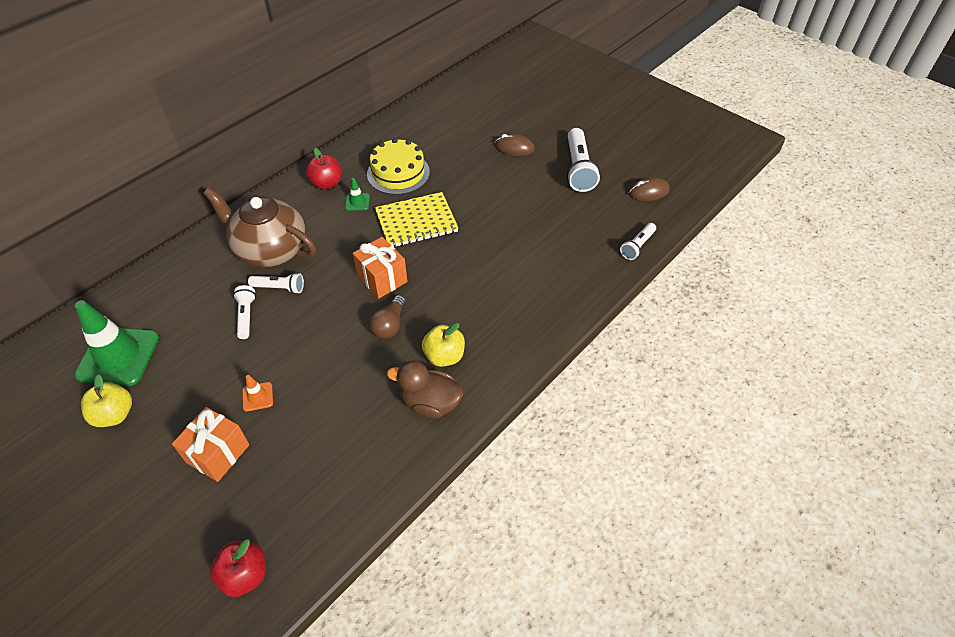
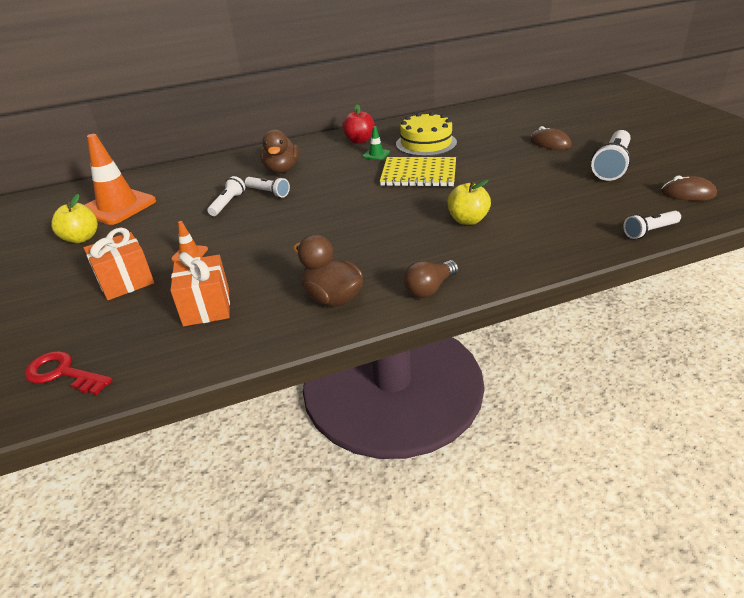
camera: 30 degrees right, 15 degrees down
green traffic cone [74,300,159,386] -> orange traffic cone [85,134,156,225]
brown teapot [203,187,316,267] -> brown duck [260,129,299,173]
red apple [210,540,266,597] -> red key [25,351,113,395]
orange gift [353,237,408,299] -> orange gift moved to [170,252,230,326]
brown light bulb [369,295,406,339] -> brown light bulb moved to [403,260,458,298]
yellow apple [422,323,465,367] -> yellow apple moved to [448,180,491,225]

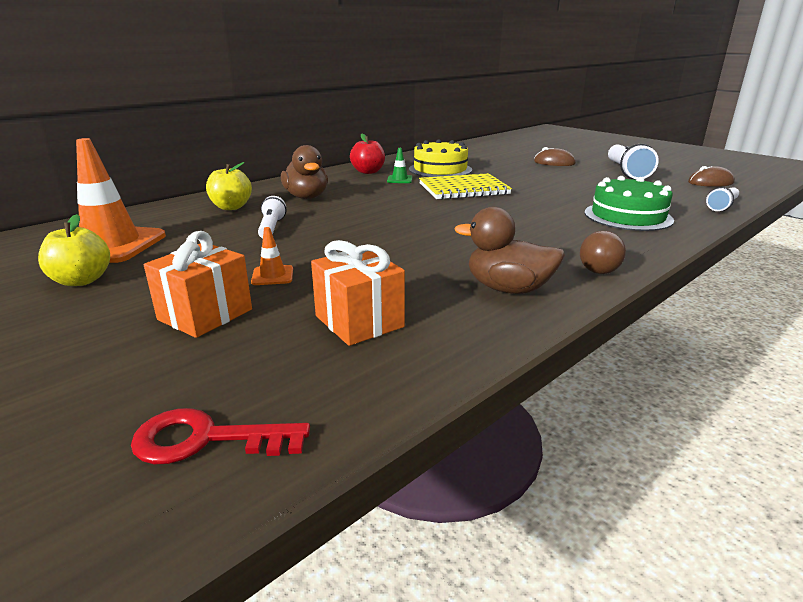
camera: 25 degrees left, 10 degrees down
white flashlight [245,177,290,198] -> none
yellow apple [448,180,491,225] -> yellow apple moved to [206,162,252,210]
none -> green cake [585,176,674,231]

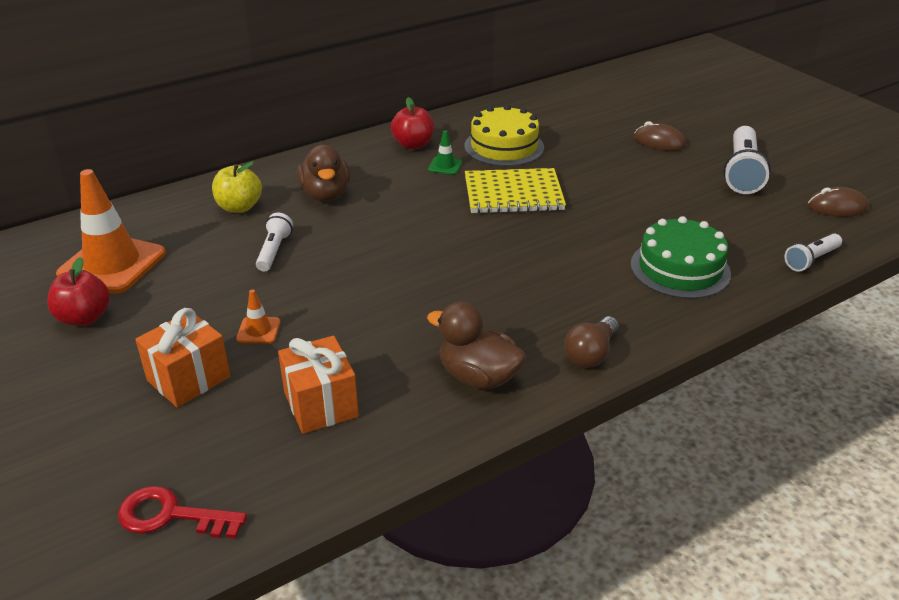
camera: 10 degrees right, 10 degrees up
yellow apple [38,214,110,286] -> red apple [47,257,110,326]

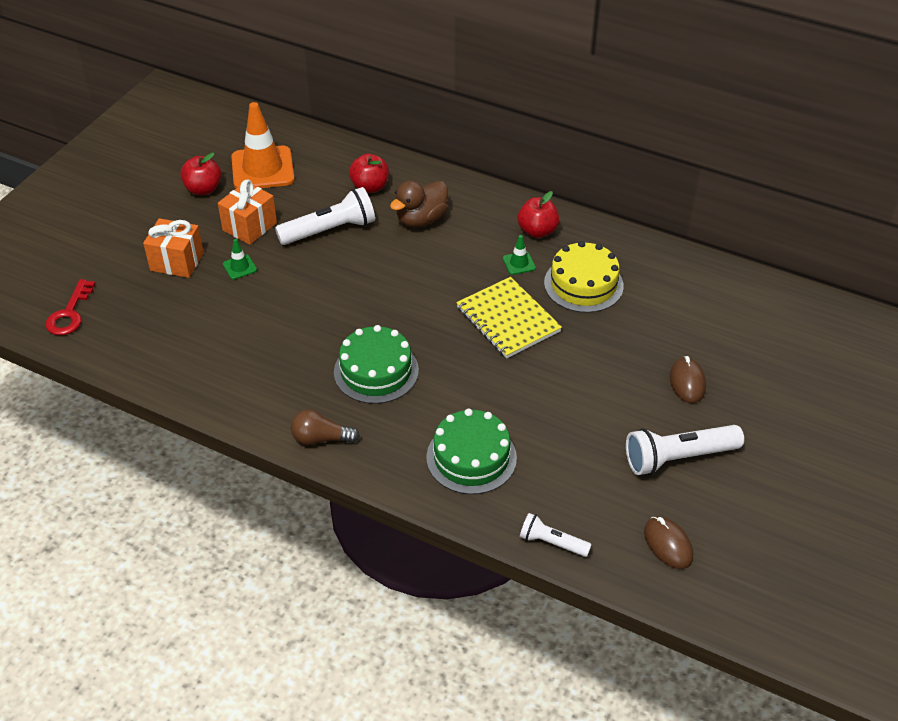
camera: 60 degrees right, 10 degrees up
red key [118,486,247,538] -> red key turned 150 degrees counterclockwise [46,279,95,335]
yellow apple [212,161,262,213] -> red apple [349,154,389,193]
orange traffic cone [236,289,280,344] -> green traffic cone [223,239,257,279]
white flashlight [256,213,293,272] -> white flashlight [275,187,375,245], size x1.75
orange gift [278,336,359,434] -> orange gift moved to [218,180,277,245]
brown duck [427,302,526,389] -> none
none -> green cake [334,325,419,404]

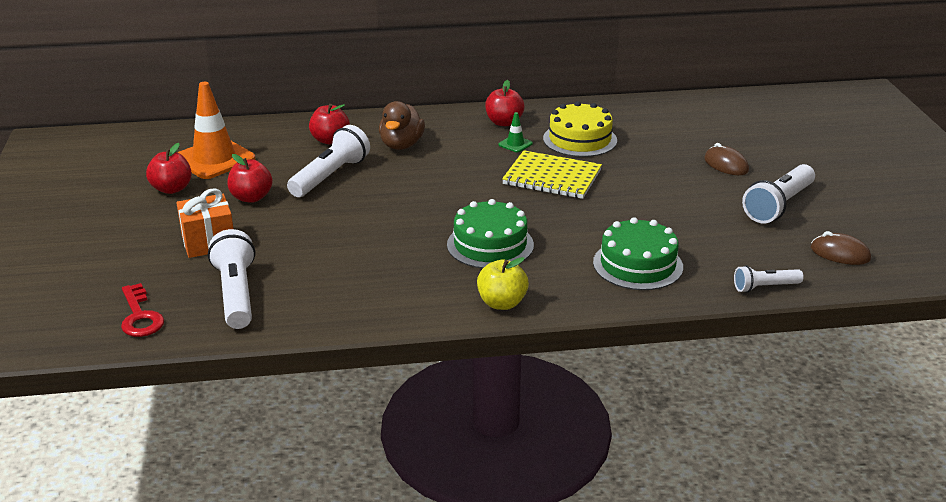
camera: 35 degrees left, 15 degrees down
orange gift [218,180,277,245] -> red apple [227,154,273,203]
green traffic cone [223,239,257,279] -> none
brown light bulb [291,409,360,445] -> yellow apple [477,257,529,310]
none -> white flashlight [208,229,255,329]

